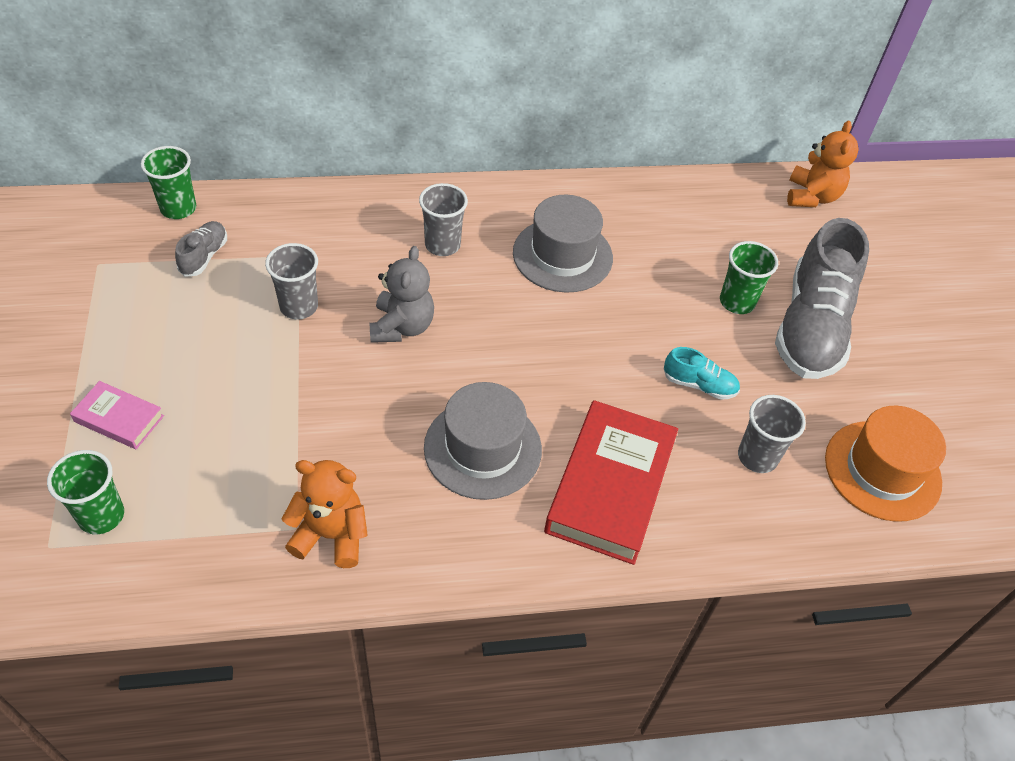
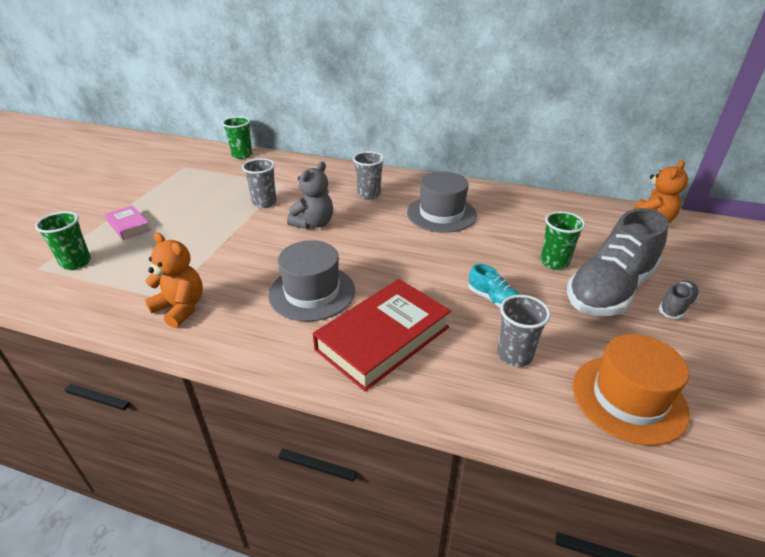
camera: 30 degrees right, 15 degrees down
grey shoe [175,221,227,277] -> grey shoe moved to [658,280,699,319]

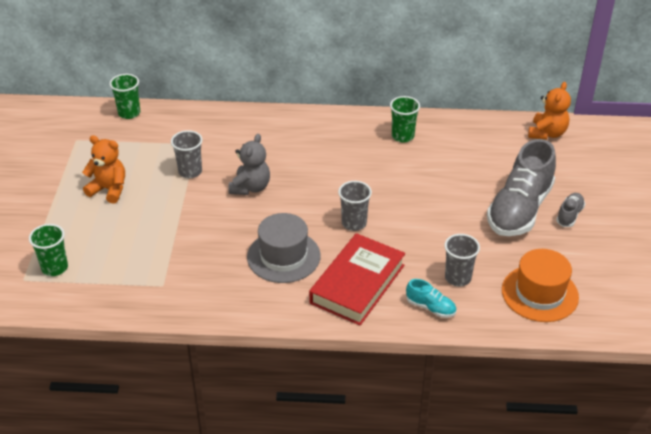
camera: 15 degrees left, 5 degrees up
pink book [105,205,151,240] -> none
orange teddy bear [145,232,203,328] -> orange teddy bear moved to [82,135,125,204]
grey cup [353,151,384,200] -> grey cup moved to [338,181,372,231]
grey hat [407,171,477,233] -> none
turquoise shoe [468,264,520,308] -> turquoise shoe moved to [406,279,456,318]
green cup [540,211,586,270] -> green cup moved to [390,96,420,143]

